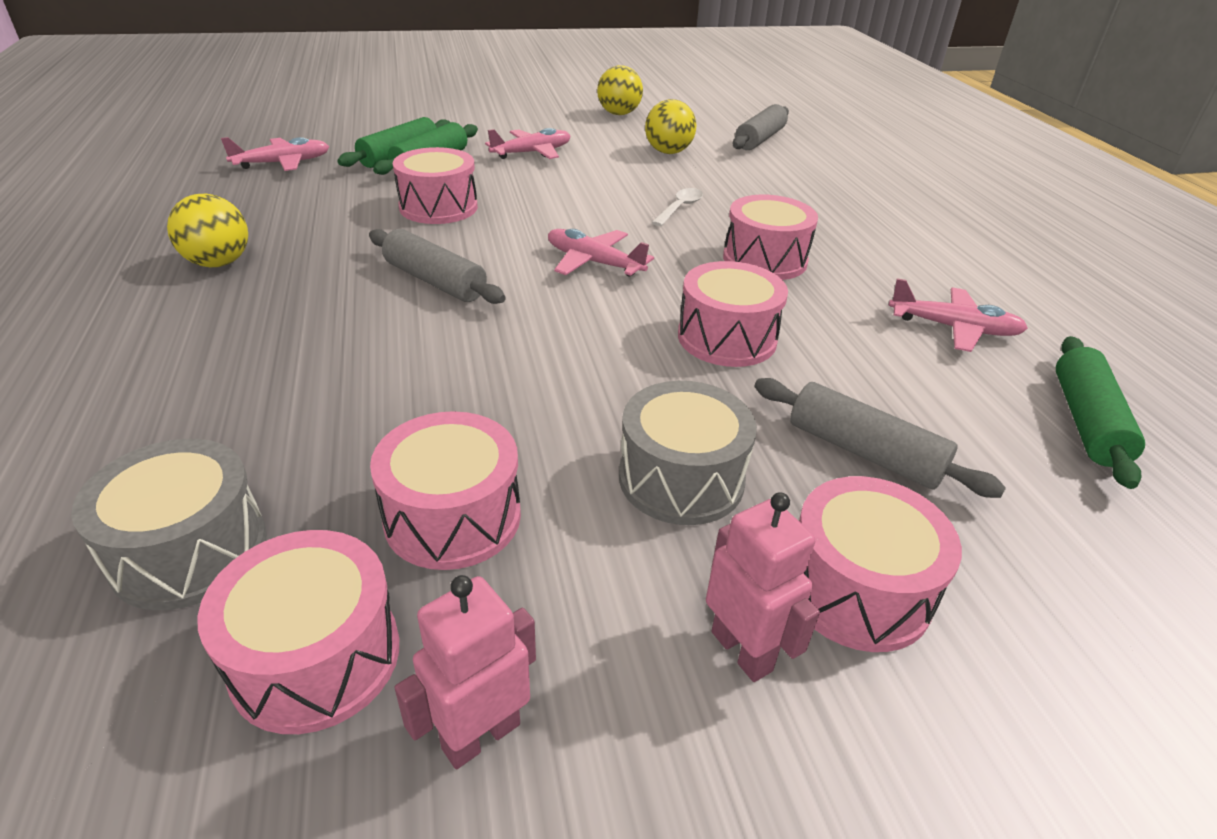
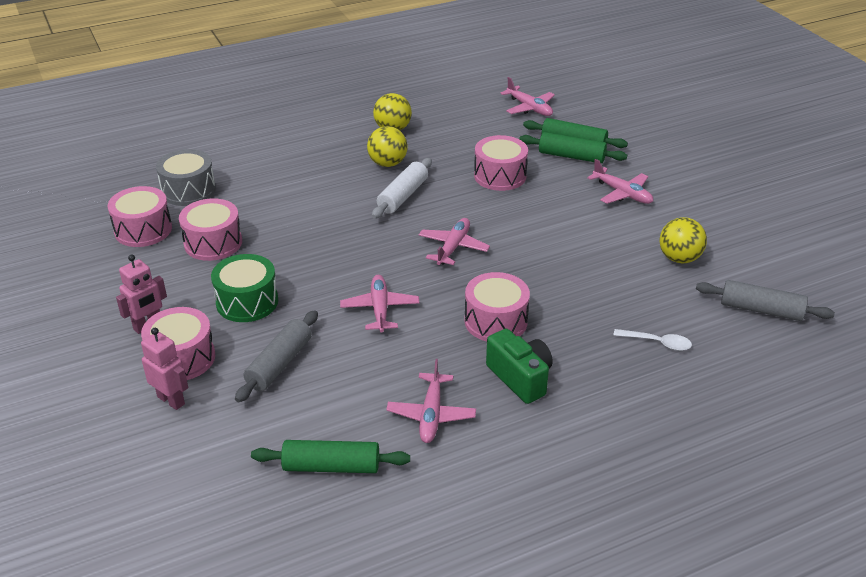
camera: 80 degrees right, 0 degrees up
grey rolling pin [369,229,506,304] -> white rolling pin [372,158,432,219]
pink robot [394,575,536,769] -> pink robot moved to [141,328,188,410]
yellow ball [597,65,643,115] -> yellow ball moved to [367,126,407,167]
grey drum [619,381,757,525] -> green drum [211,254,278,322]
white spoon [651,188,703,226] -> white spoon moved to [613,329,692,351]
pink drum [678,261,788,367] -> pink plane [340,275,419,333]
none -> green camera [486,329,553,404]

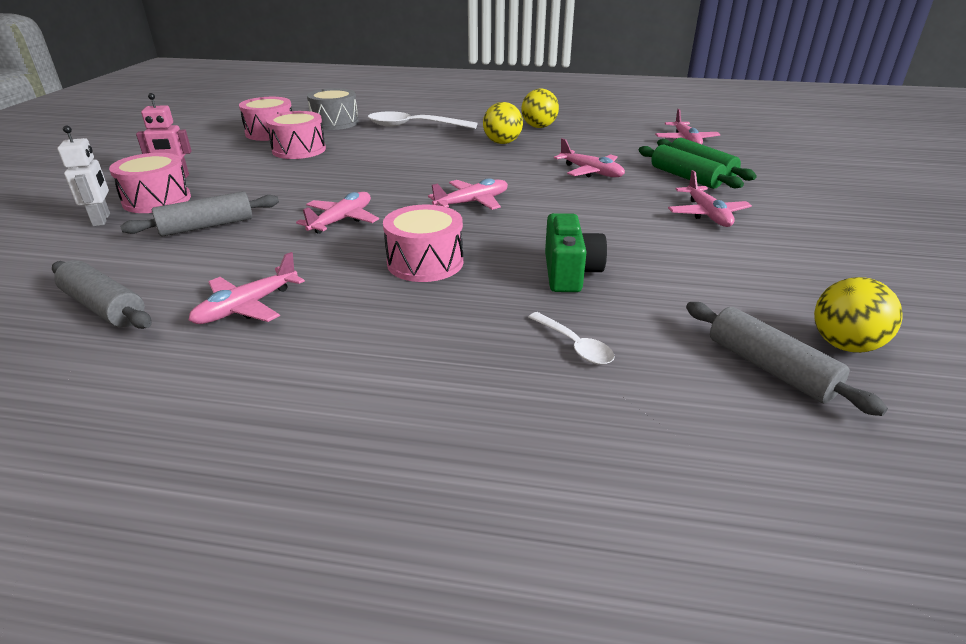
camera: 35 degrees right, 5 degrees down
pink robot [141,328,188,410] -> white robot [57,126,110,226]
green drum [211,254,278,322] -> none
green rolling pin [251,440,410,473] -> grey rolling pin [52,260,152,329]
white rolling pin [372,158,432,219] -> none
pink drum [474,135,528,191] -> pink plane [554,138,625,177]
green camera [486,329,553,404] -> green camera moved to [545,213,607,292]
yellow ball [659,217,707,263] -> yellow ball moved to [814,277,903,353]
none -> white spoon [368,112,478,129]

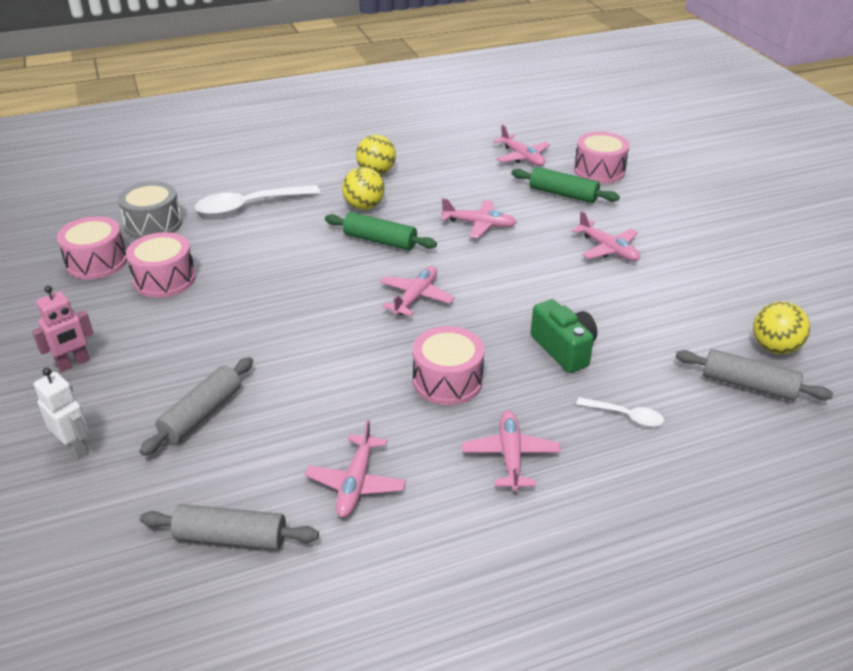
camera: 30 degrees left, 5 degrees up
pink drum [109,153,191,213] -> pink drum moved to [574,132,629,183]
pink plane [296,192,379,234] -> pink plane moved to [462,411,561,491]
green rolling pin [639,145,744,189] -> green rolling pin moved to [325,212,437,250]

